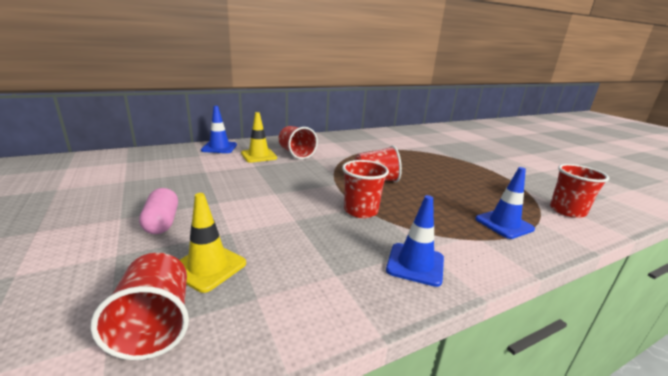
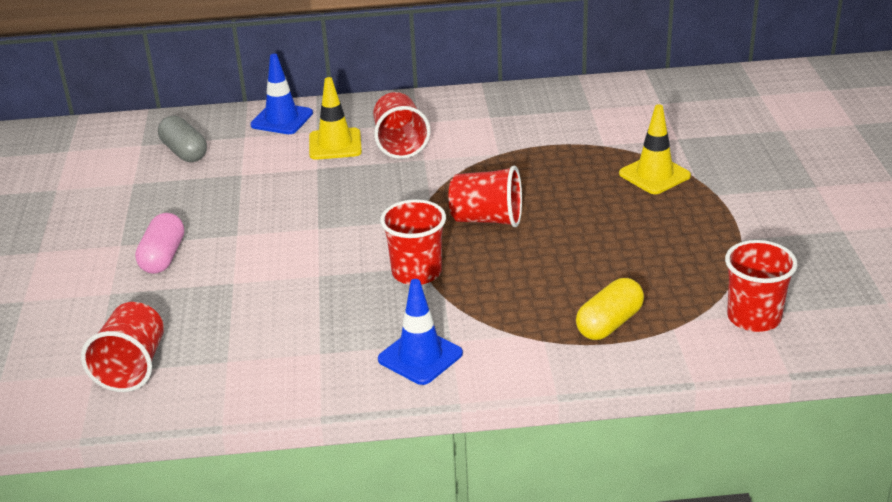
camera: 25 degrees right, 10 degrees up
yellow traffic cone [180,193,246,293] -> yellow traffic cone moved to [619,104,691,194]
blue traffic cone [475,167,535,239] -> yellow capsule [576,278,644,340]
none -> grey capsule [158,115,207,162]

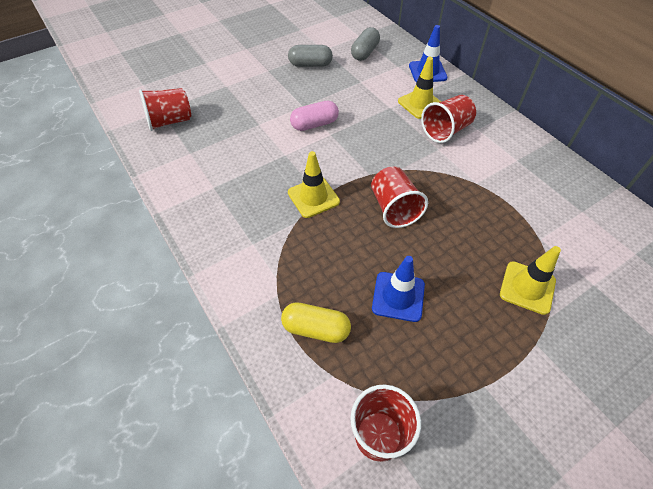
camera: 60 degrees right, 20 degrees up
pink capsule [135,213,184,274] -> pink capsule moved to [290,101,339,131]
blue traffic cone [378,279,463,385] -> blue traffic cone moved to [372,256,425,322]
red cup [380,199,446,285] -> yellow traffic cone [288,151,340,218]
none -> grey capsule [288,45,333,67]

